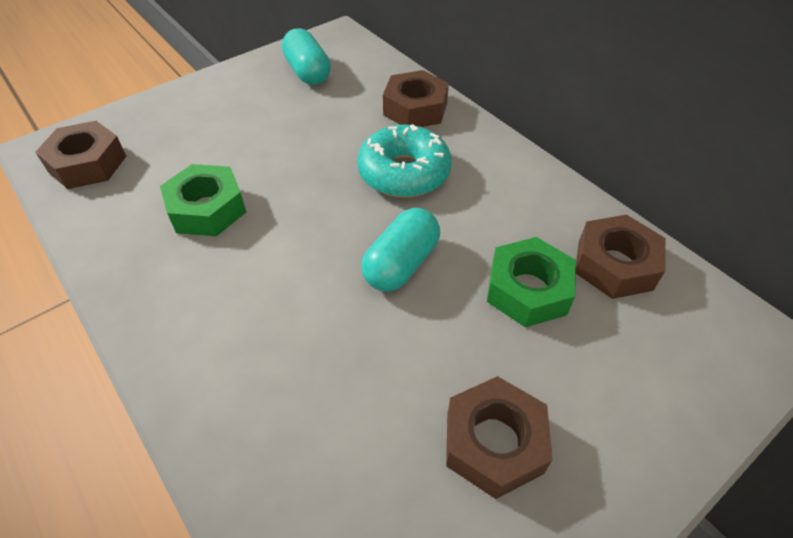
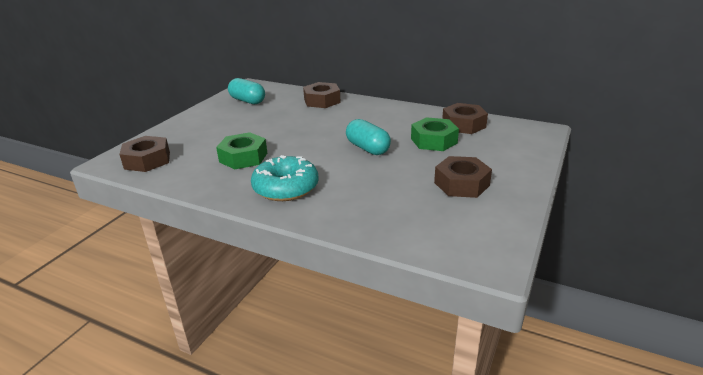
camera: 25 degrees left, 20 degrees down
turquoise donut [357,124,452,198] -> turquoise donut moved to [251,155,319,201]
turquoise capsule [361,208,440,292] -> turquoise capsule turned 45 degrees counterclockwise [346,119,391,155]

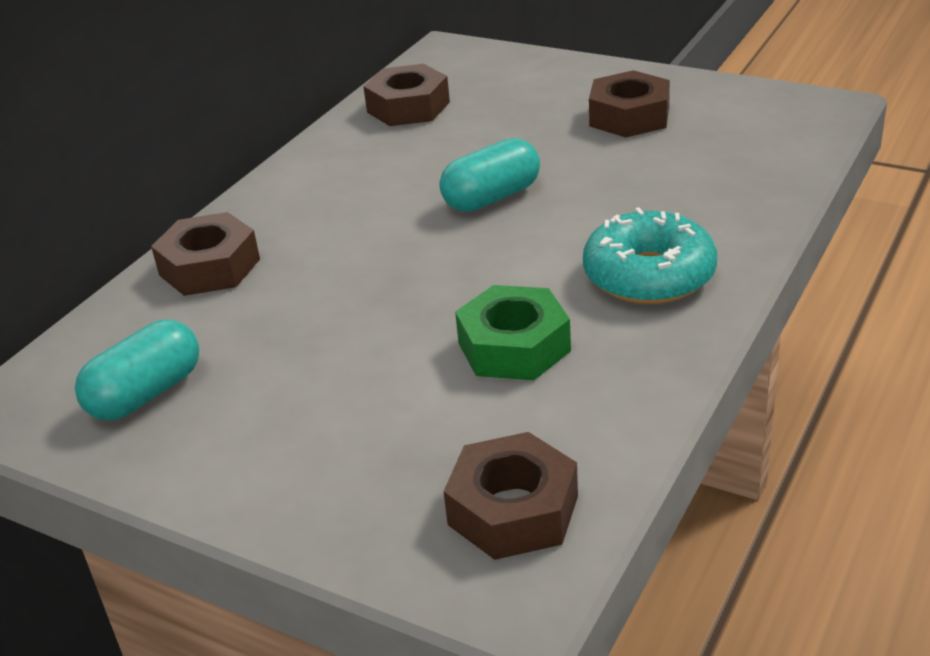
camera: 85 degrees left, 5 degrees up
green nut [411,117,459,151] -> none

